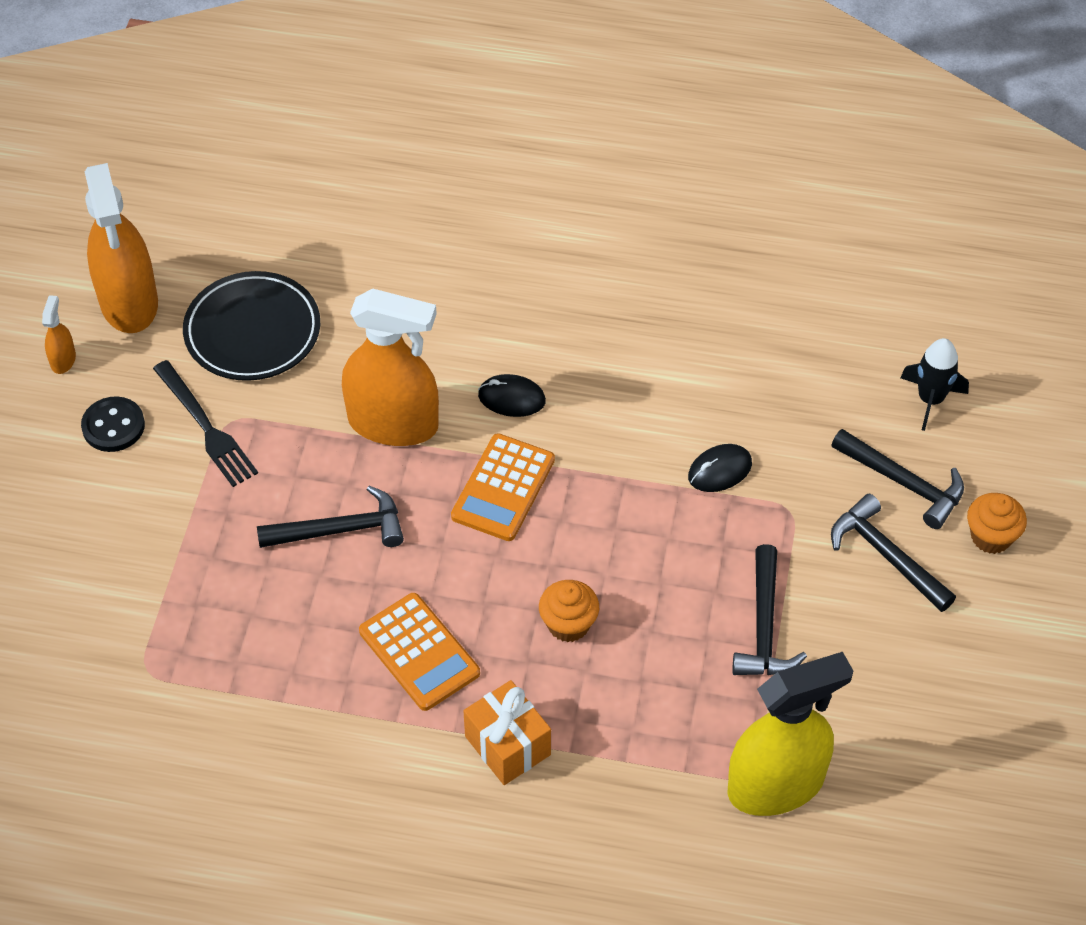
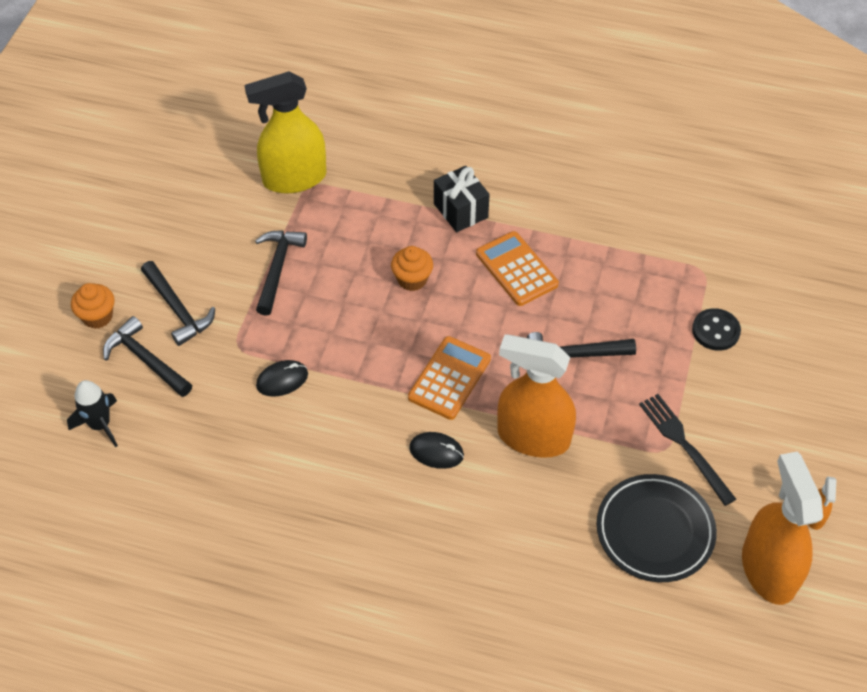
camera: 175 degrees left, 0 degrees up
black button [81,396,145,452] -> black button moved to [692,308,741,351]
orange gift [463,680,551,785] -> black gift [434,166,490,232]

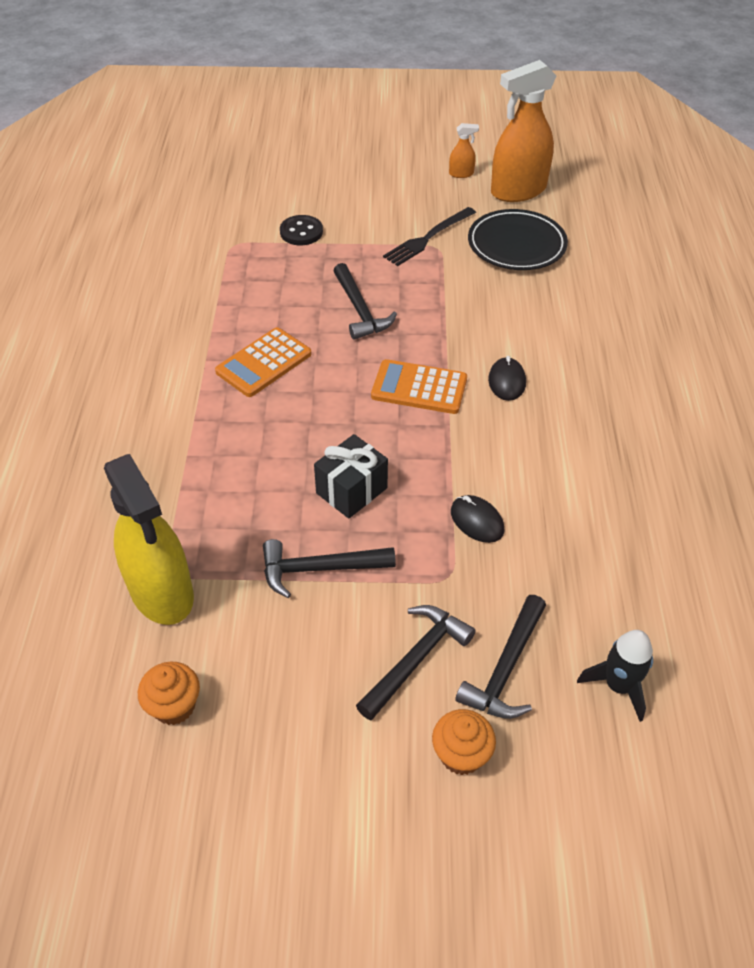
camera: 105 degrees left, 5 degrees down
orange cupcake [391,246,433,291] -> orange cupcake moved to [138,662,200,725]
black gift [434,166,490,232] -> black gift moved to [314,434,388,519]
orange spray bottle [497,334,576,458] -> none

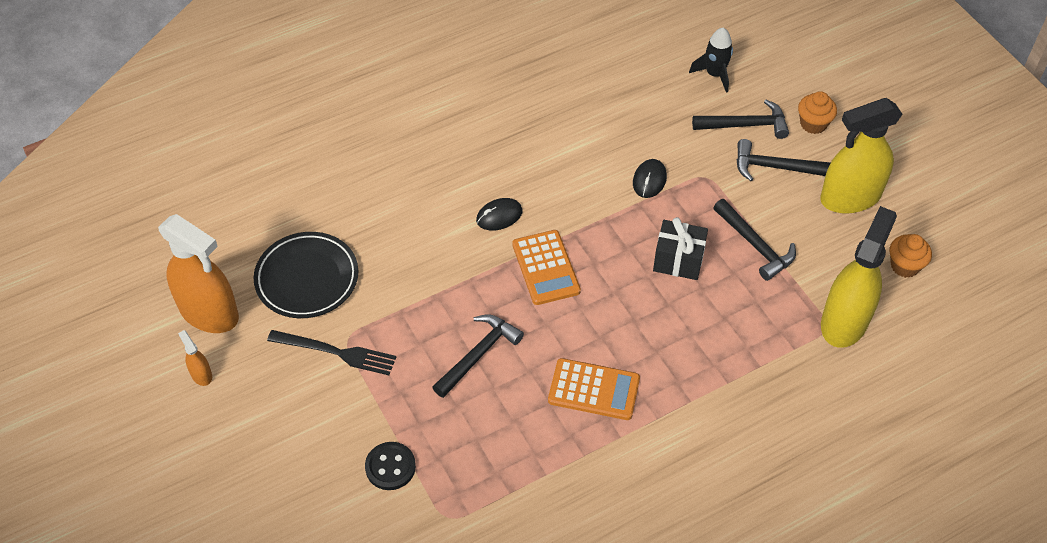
camera: 120 degrees left, 5 degrees up
none -> yellow spray bottle [820,98,903,214]

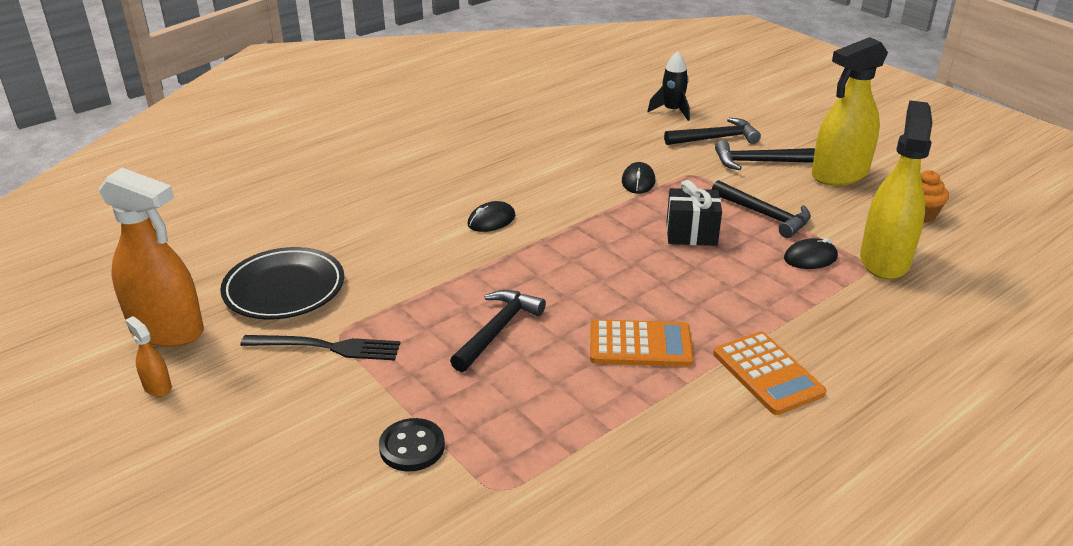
camera: 10 degrees left, 20 degrees down
orange calculator [512,230,581,305] -> orange calculator moved to [713,331,826,415]
orange cupcake [798,91,837,134] -> none
none -> black mouse [784,238,838,269]

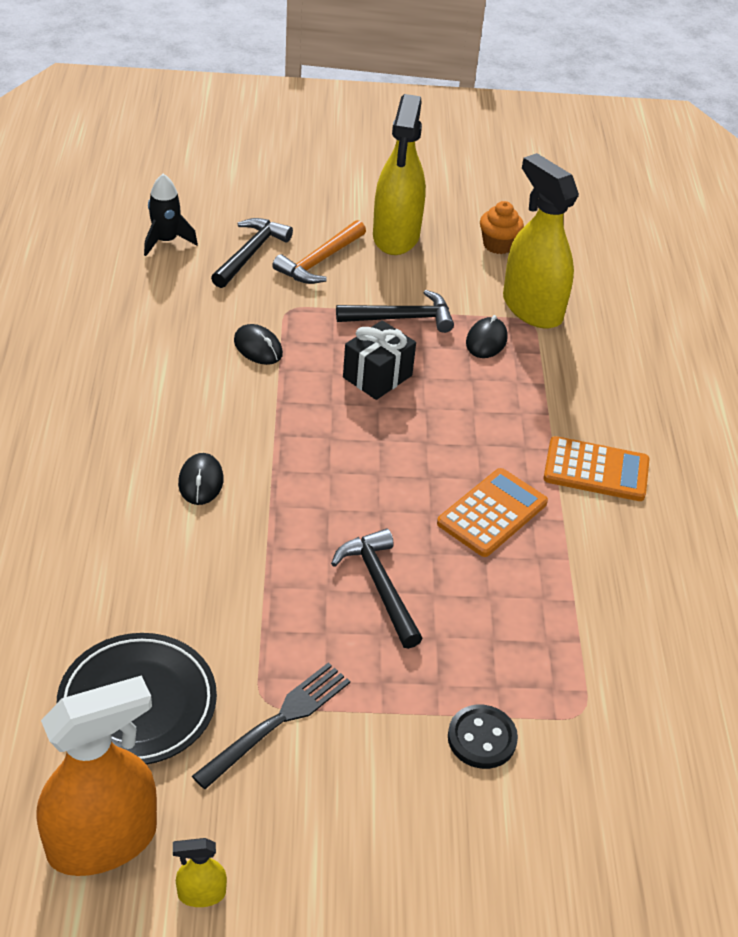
camera: 55 degrees left, 10 degrees up
orange spray bottle [125,316,172,397] -> yellow spray bottle [173,838,227,907]
black hammer [715,140,815,171] -> orange hammer [272,220,366,284]

